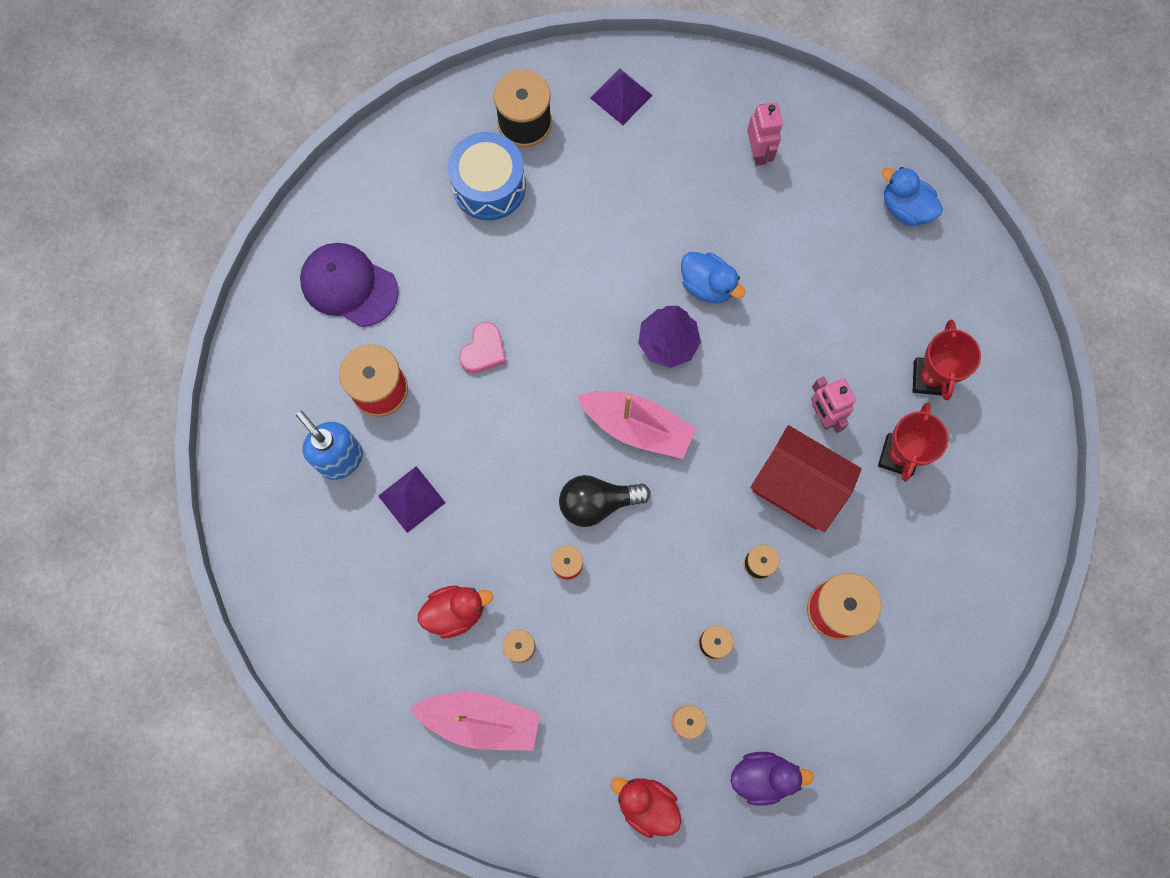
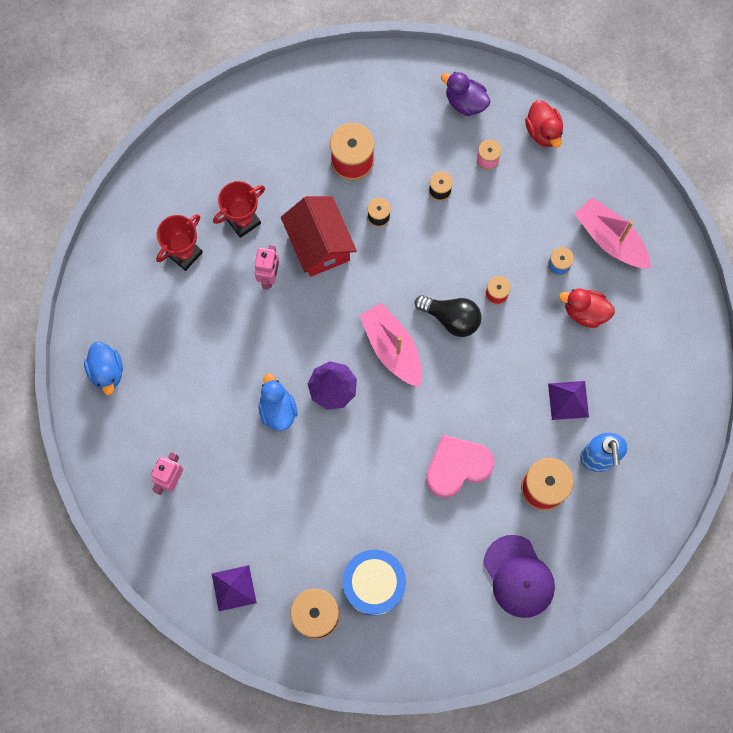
camera: 145 degrees left, 0 degrees up
pink heart [459,322,506,373] -> pink heart [426,434,495,498], size x1.65

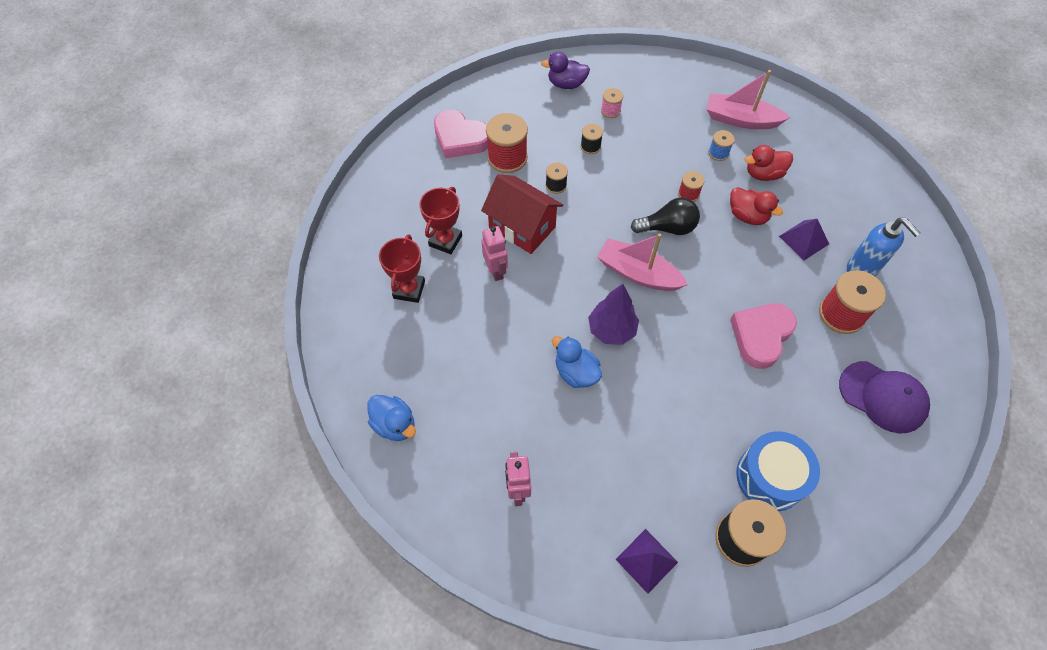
camera: 30 degrees left, 15 degrees down
red duck [525,100,563,148] -> red duck moved to [730,187,783,225]
none -> pink heart [434,110,488,158]

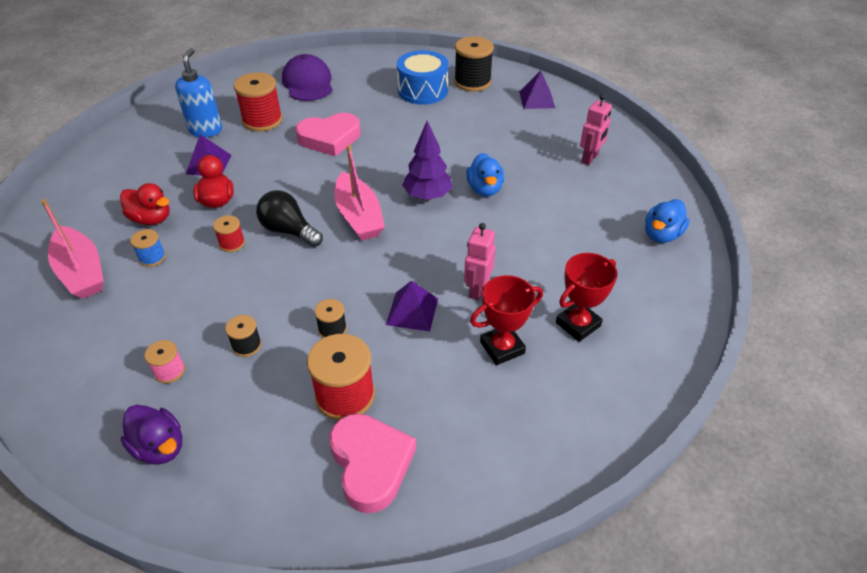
camera: 140 degrees left, 15 degrees down
blue duck [367,395,416,441] -> blue duck turned 135 degrees counterclockwise [645,199,690,243]
red house [481,174,563,254] -> purple pyramid [386,281,438,332]

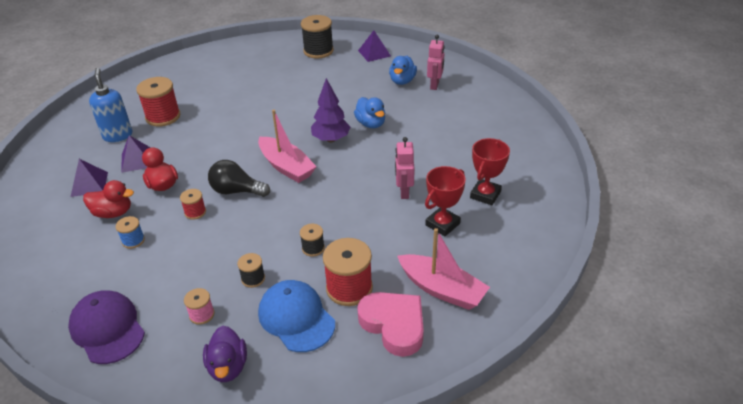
camera: 20 degrees left, 5 degrees down
pink boat [41,199,103,299] -> pink boat moved to [397,228,490,310]
purple duck [121,405,182,465] -> purple duck turned 60 degrees clockwise [203,326,247,382]
purple cap [282,54,333,101] -> purple cap moved to [68,291,145,364]
pink heart [295,113,360,156] -> none
purple pyramid [386,281,438,332] -> purple pyramid moved to [71,159,108,197]
blue drum [397,50,449,105] -> none
blue duck [645,199,690,243] -> blue duck moved to [389,56,417,85]
none -> blue cap [258,280,335,352]

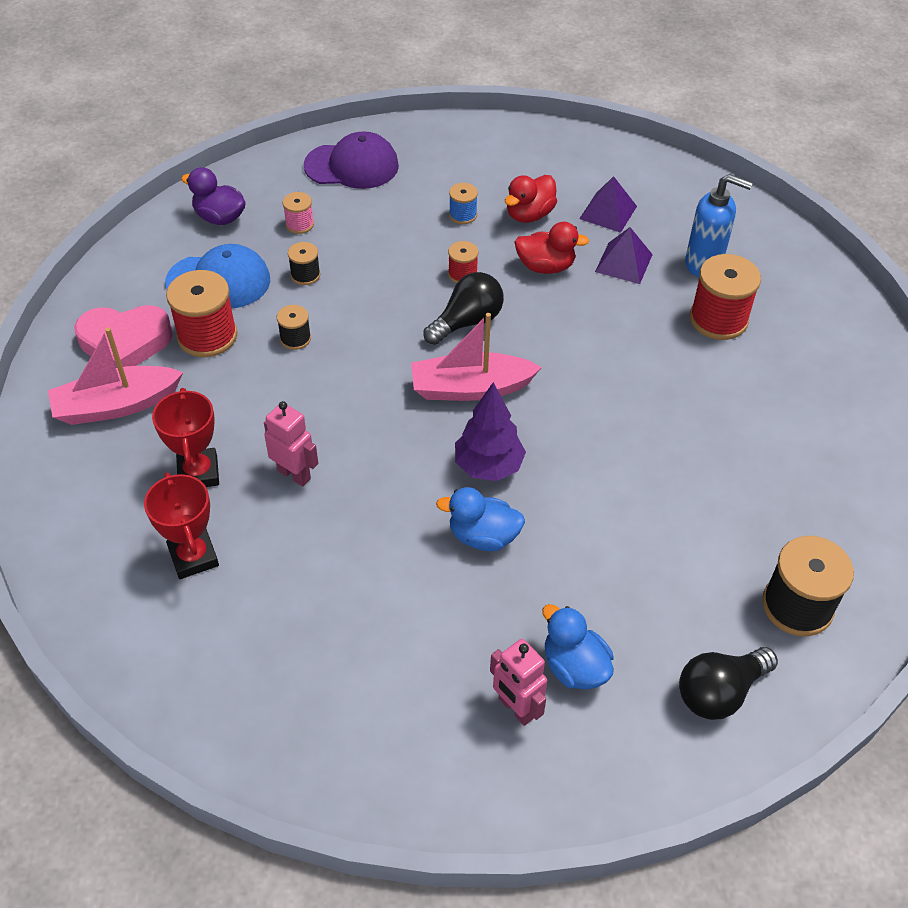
camera: 125 degrees right, 10 degrees up
purple pyramid [358,30,391,62] -> black light bulb [679,647,778,720]

